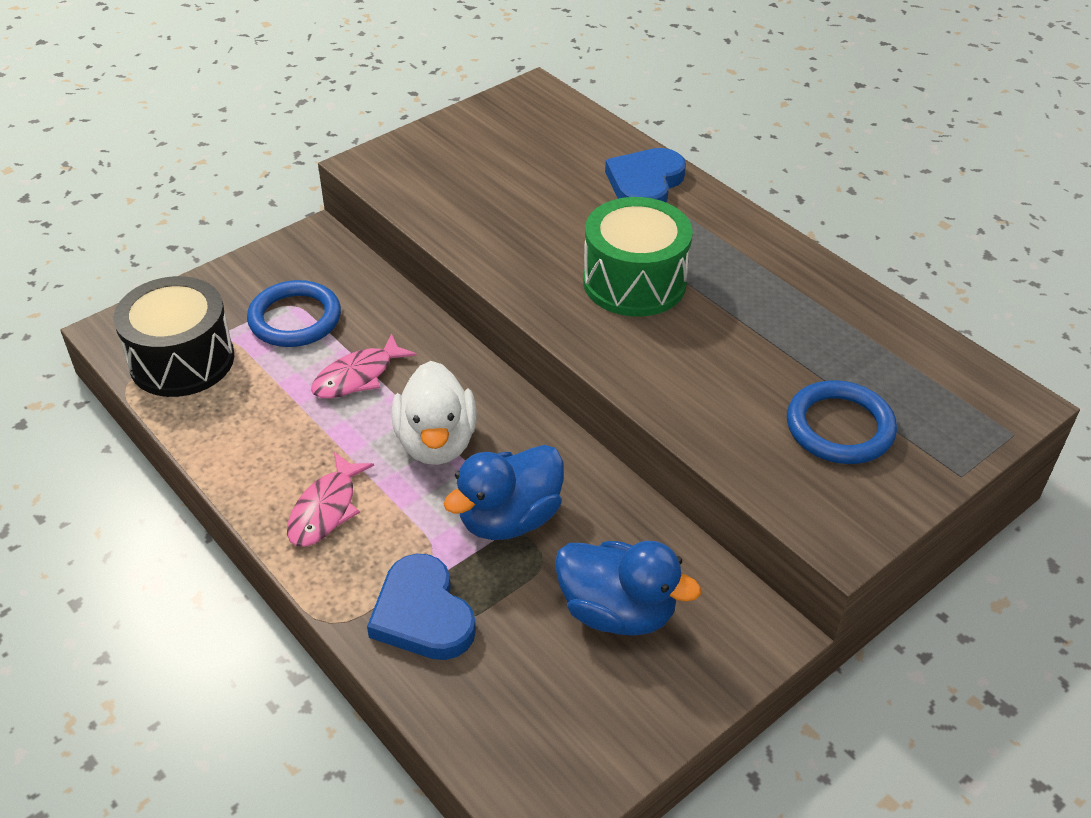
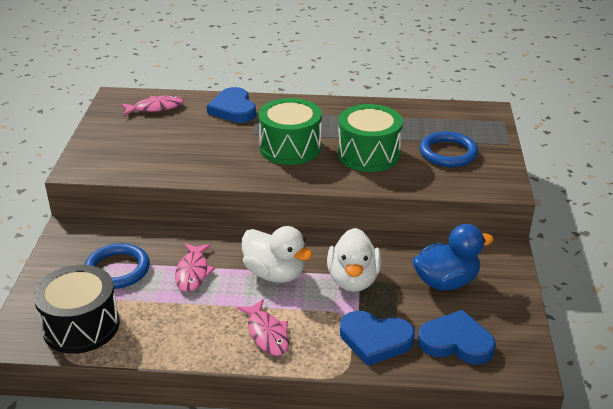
camera: 45 degrees left, 10 degrees down
blue duck [443,445,564,540] -> white duck [327,228,382,292]
none -> pink fish [121,96,184,116]
none -> green drum [338,104,403,172]
none -> blue heart [418,310,496,365]

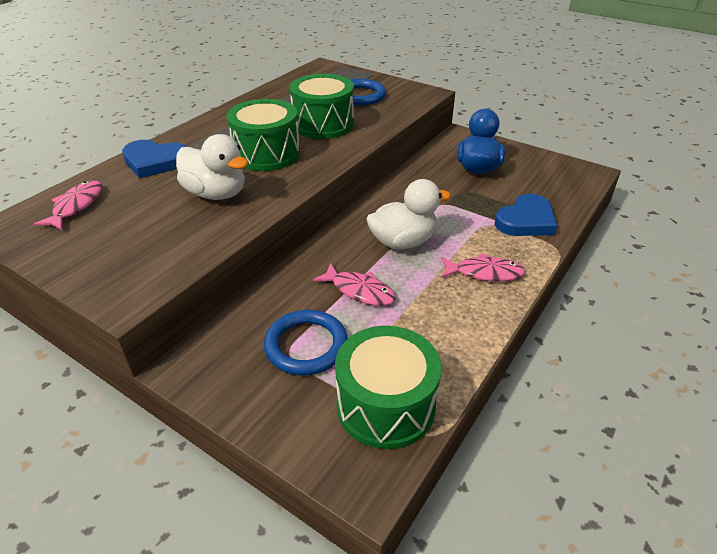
camera: 60 degrees left, 5 degrees up
black drum [33,265,120,354] -> green drum [335,326,442,449]
white duck [327,228,382,292] -> white duck moved to [176,134,249,200]
blue heart [418,310,496,365] -> none

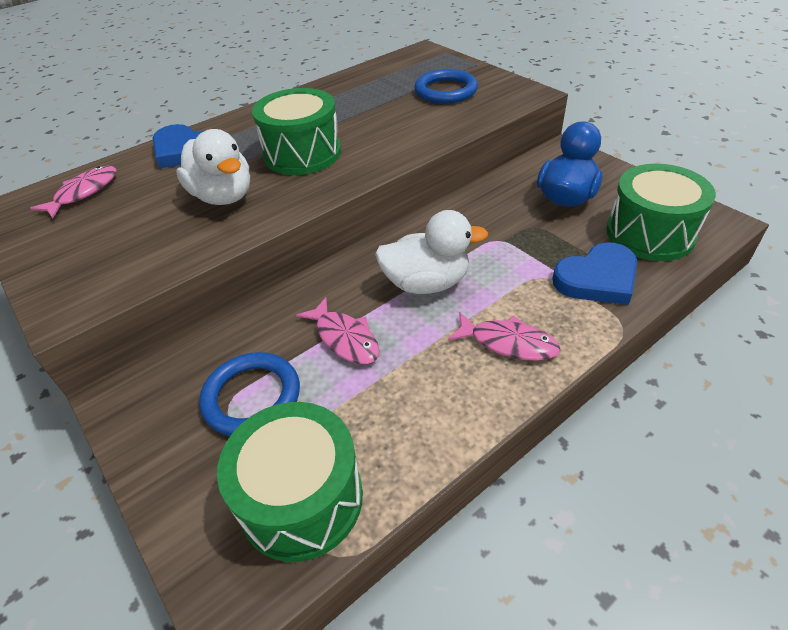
camera: 20 degrees right, 5 degrees up
green drum [290,74,354,139] -> green drum moved to [606,164,716,261]

